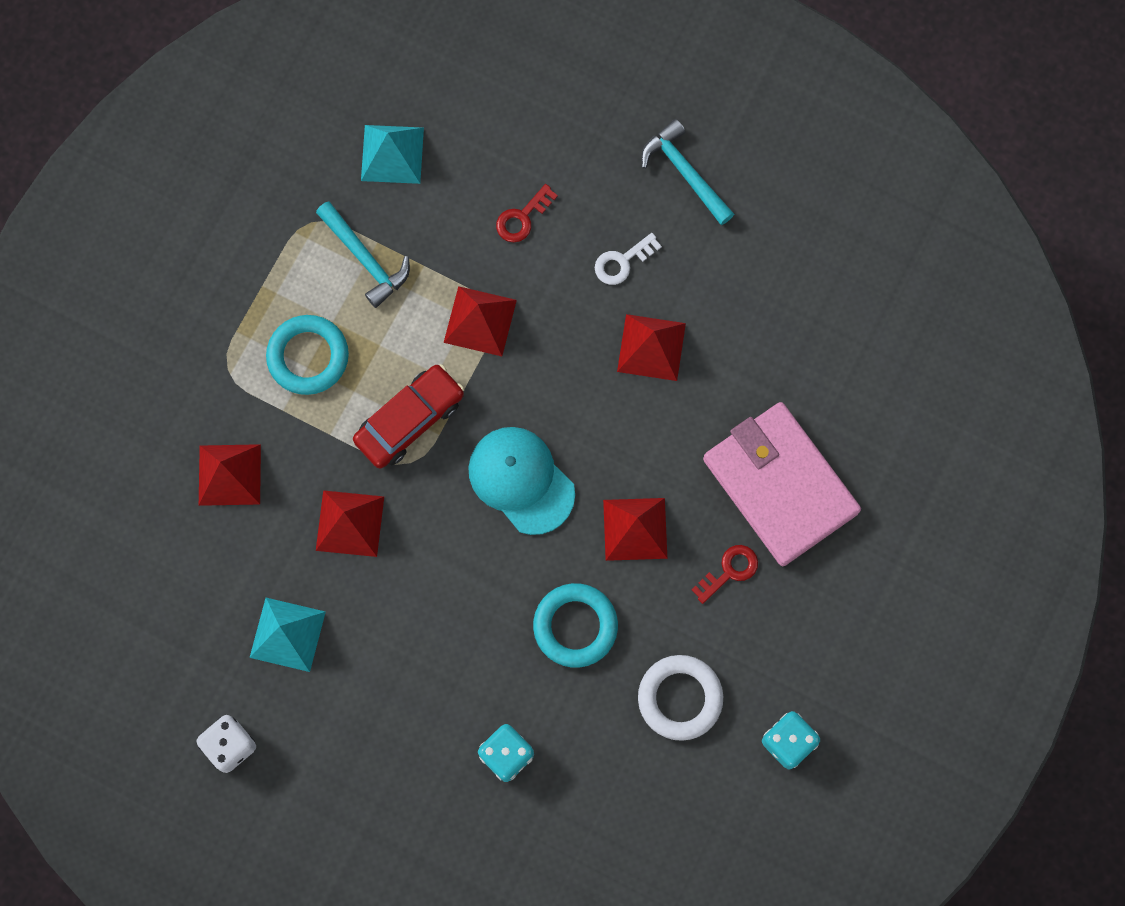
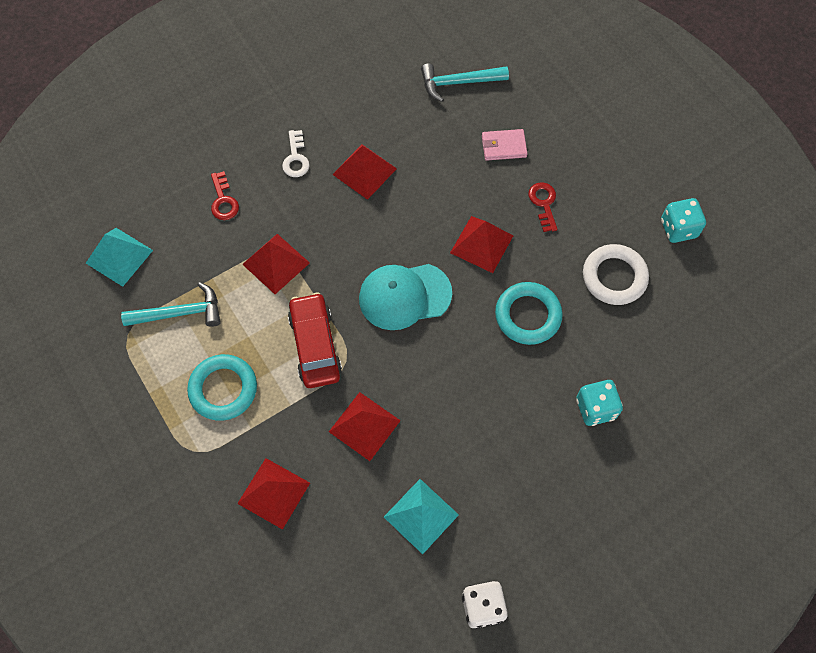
camera: 60 degrees left, 10 degrees down
turquoise hammer [641,119,734,225] -> turquoise hammer moved to [421,63,509,102]
pink wallet [703,402,861,566] -> pink wallet [482,129,528,161], size x0.42

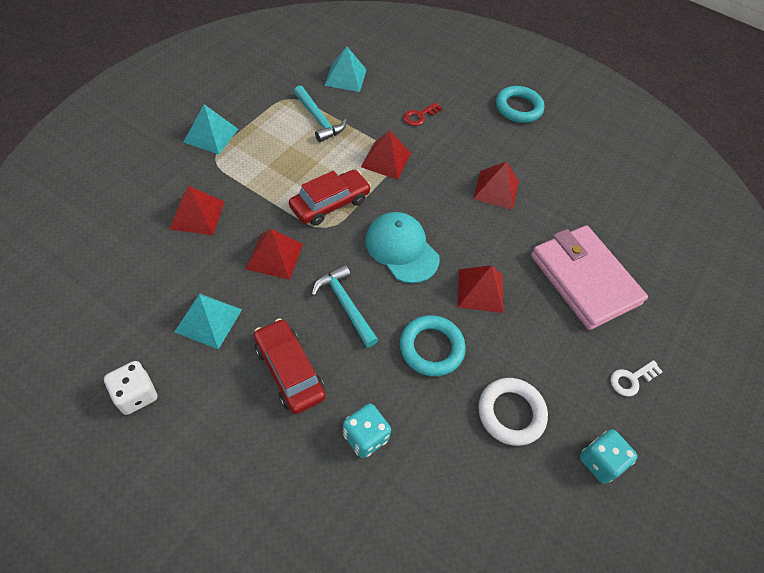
camera: 60 degrees right, 10 degrees down
turquoise ring [187,354,257,421] -> turquoise ring moved to [496,86,545,123]
white key [282,130,310,177] -> white key moved to [611,360,663,397]
turquoise hammer [421,63,509,102] -> turquoise hammer moved to [312,265,378,347]
pink wallet [482,129,528,161] -> pink wallet [531,225,648,330], size x2.39
red key [528,182,558,232] -> none
none -> turquoise pyramid [184,104,238,155]
none -> red car [254,318,326,414]

